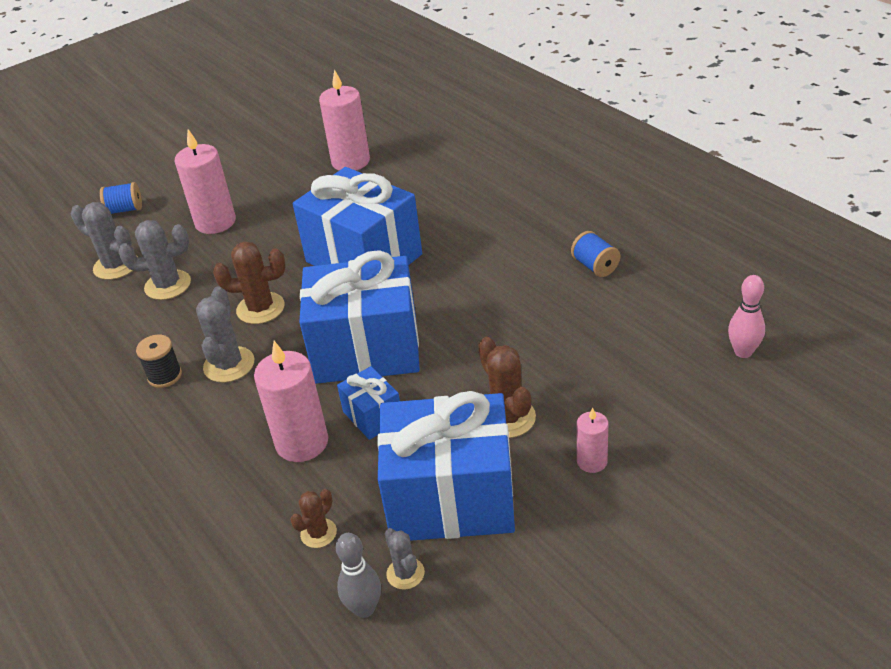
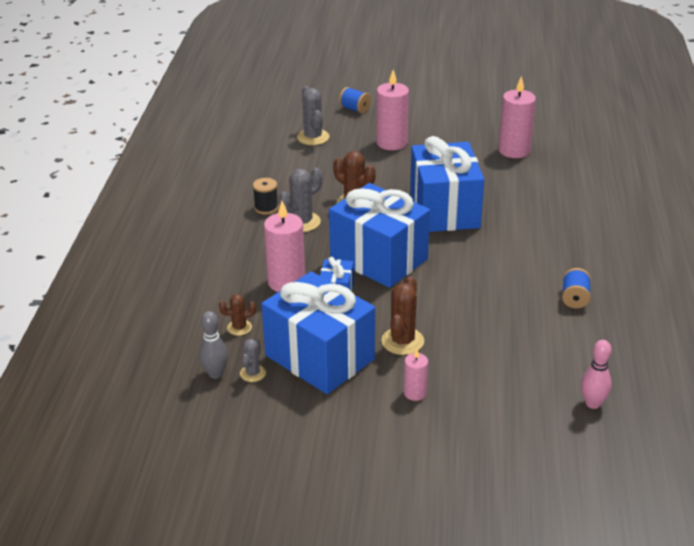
camera: 40 degrees right, 5 degrees down
grey cactus [119,220,191,300] -> none

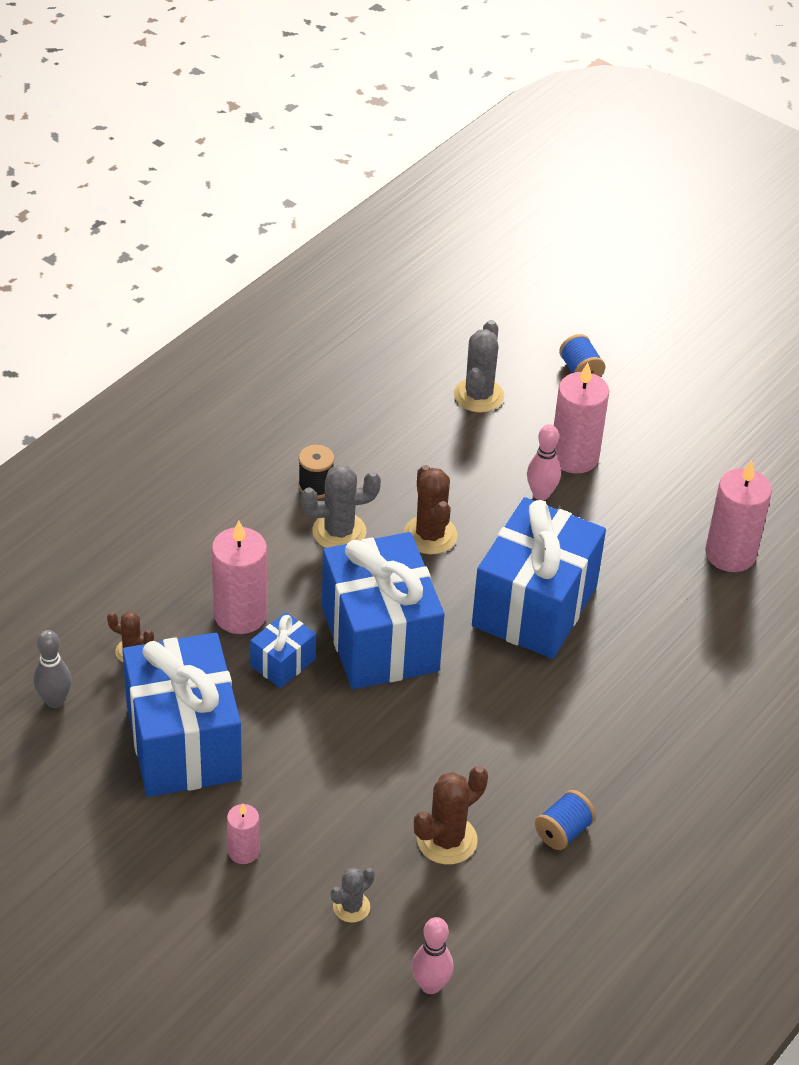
camera: 30 degrees right, 10 degrees up
grey cactus [240,339,266,382] -> grey cactus moved to [331,867,375,923]
brown cactus [381,276,424,355] -> brown cactus moved to [414,766,488,865]
none -> pink bowling pin [527,424,561,500]

